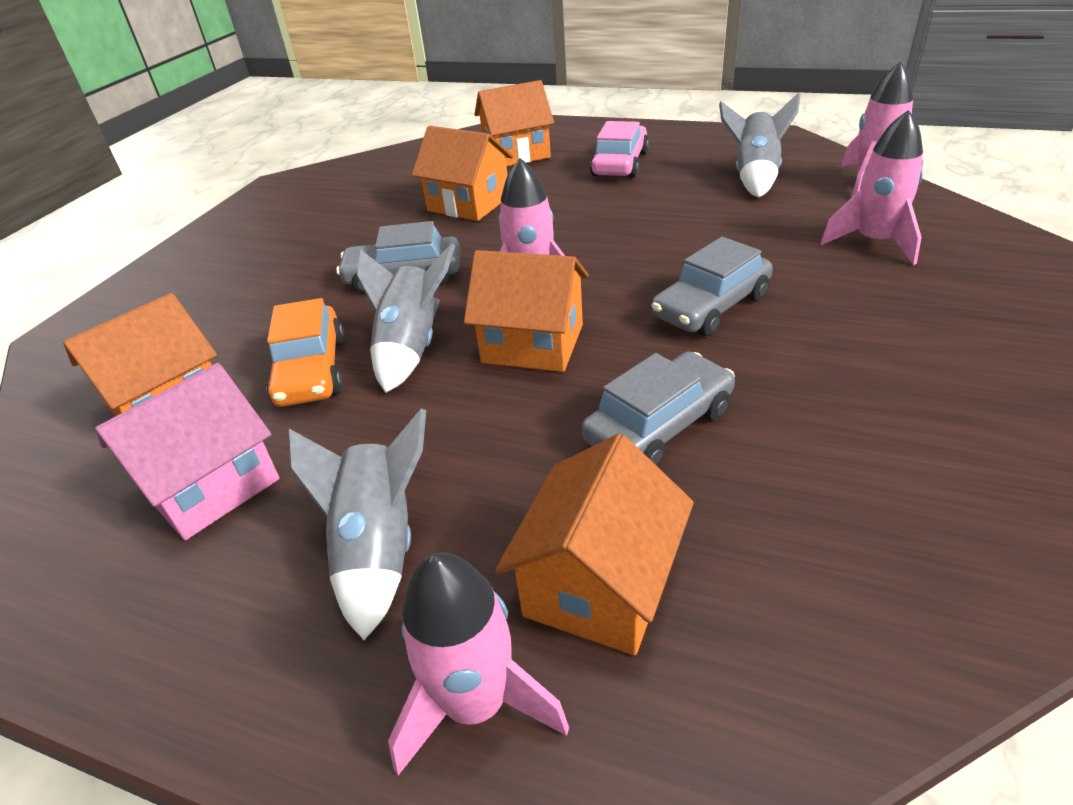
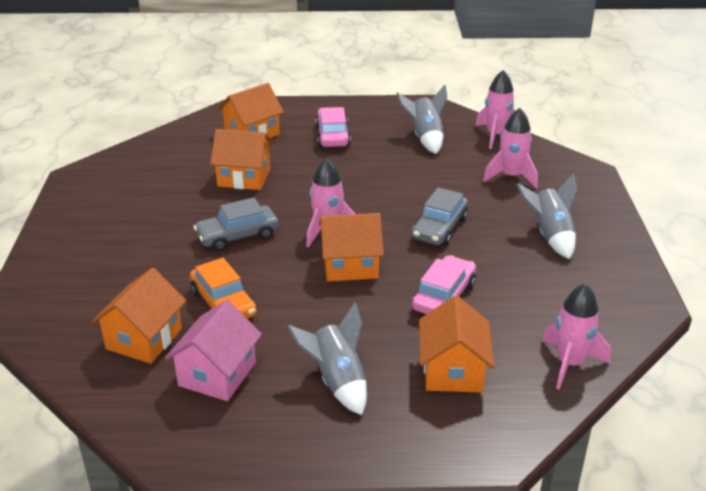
camera: 25 degrees left, 5 degrees down
grey rocket [357,243,455,393] -> grey rocket moved to [517,173,578,259]
pink rocket [388,552,569,775] -> pink rocket moved to [541,283,611,390]
grey car [582,351,735,465] -> pink car [412,255,476,314]

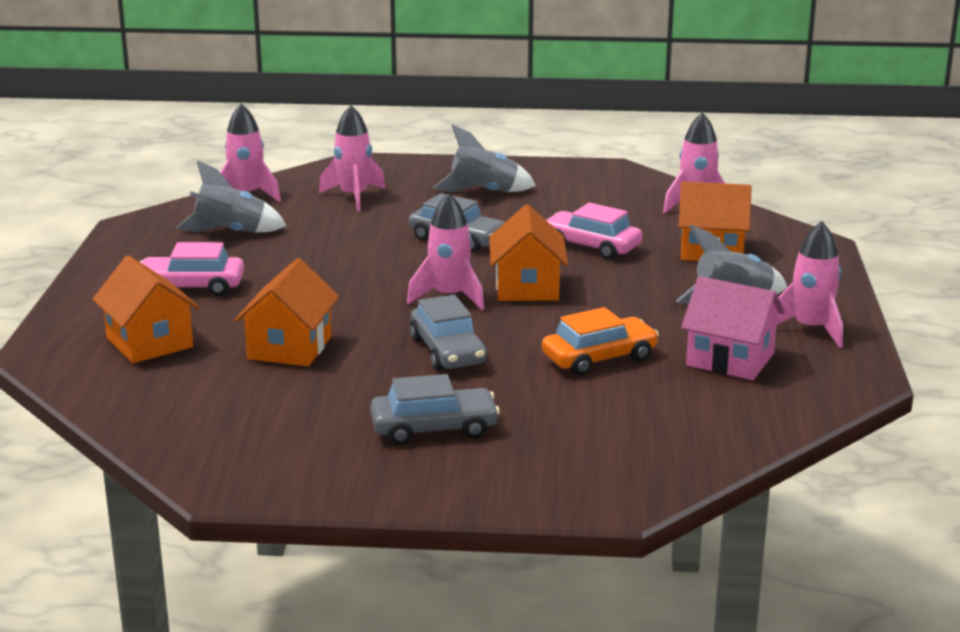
camera: 85 degrees left, 10 degrees down
orange house [91,268,186,364] -> none
none -> grey car [370,374,500,445]
none -> pink rocket [777,221,843,348]

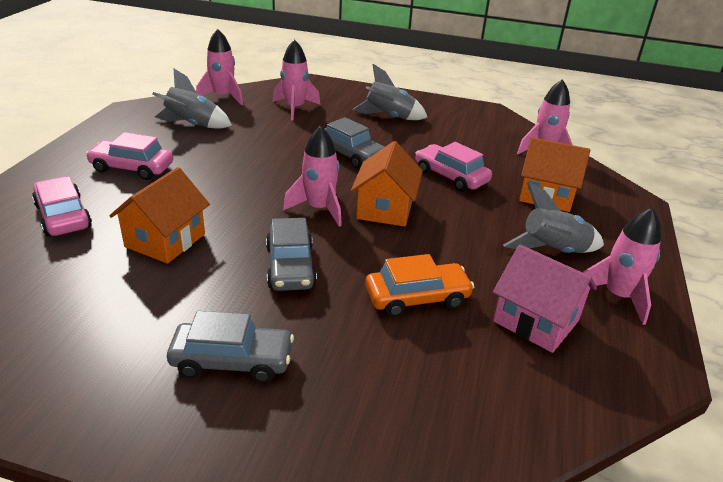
camera: 10 degrees right, 10 degrees up
orange house [92,255,200,363] -> pink car [32,176,92,237]

